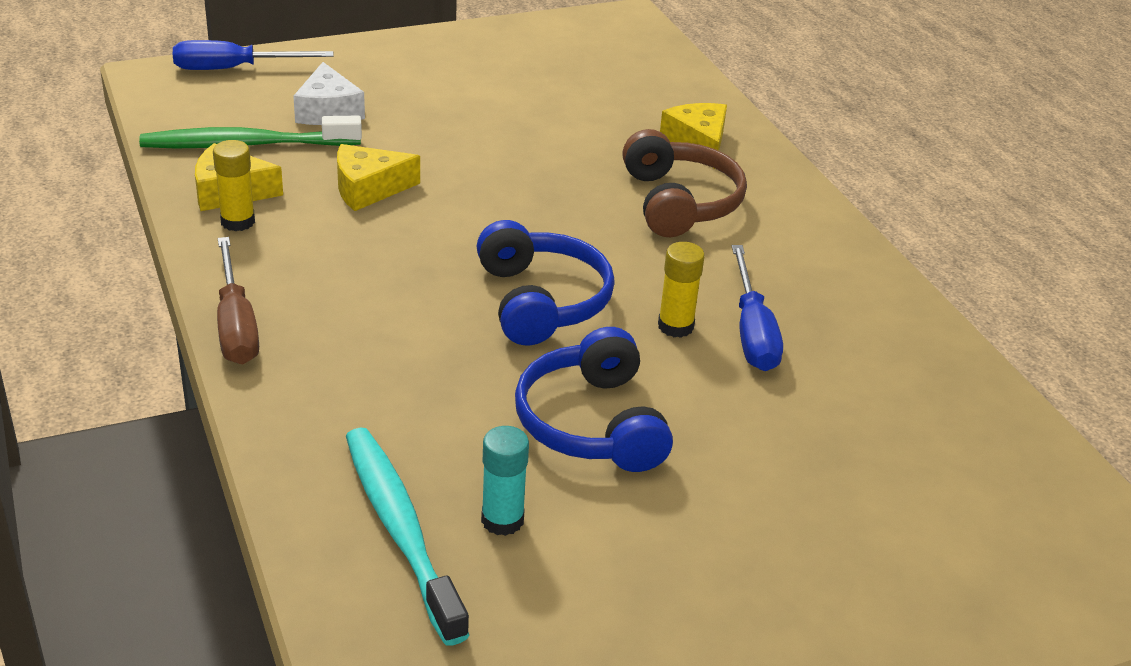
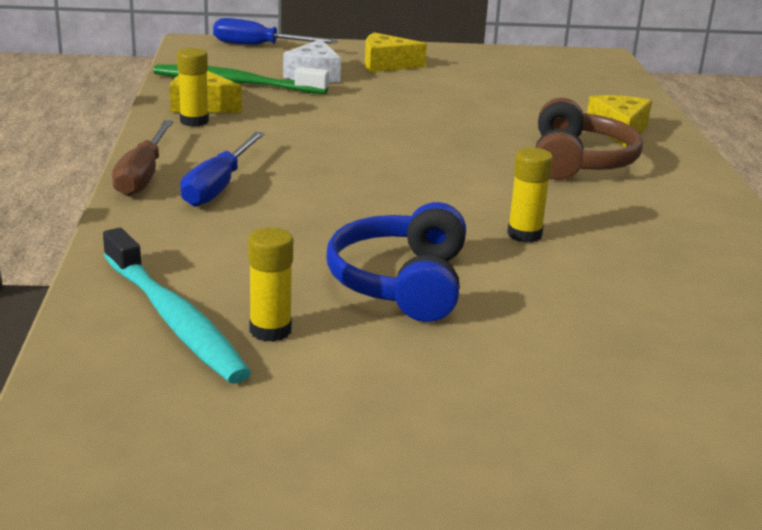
camera: 20 degrees right, 10 degrees down
yellow cheese [337,144,420,211] -> yellow cheese moved to [365,32,427,72]
turquoise toothbrush [346,427,470,646] -> turquoise toothbrush turned 150 degrees clockwise [103,228,251,384]
blue headphones [477,220,615,345] -> none
turquoise glue stick [481,426,529,536] -> yellow glue stick [248,227,293,342]
blue screwdriver [732,245,783,371] -> blue screwdriver moved to [180,132,265,207]

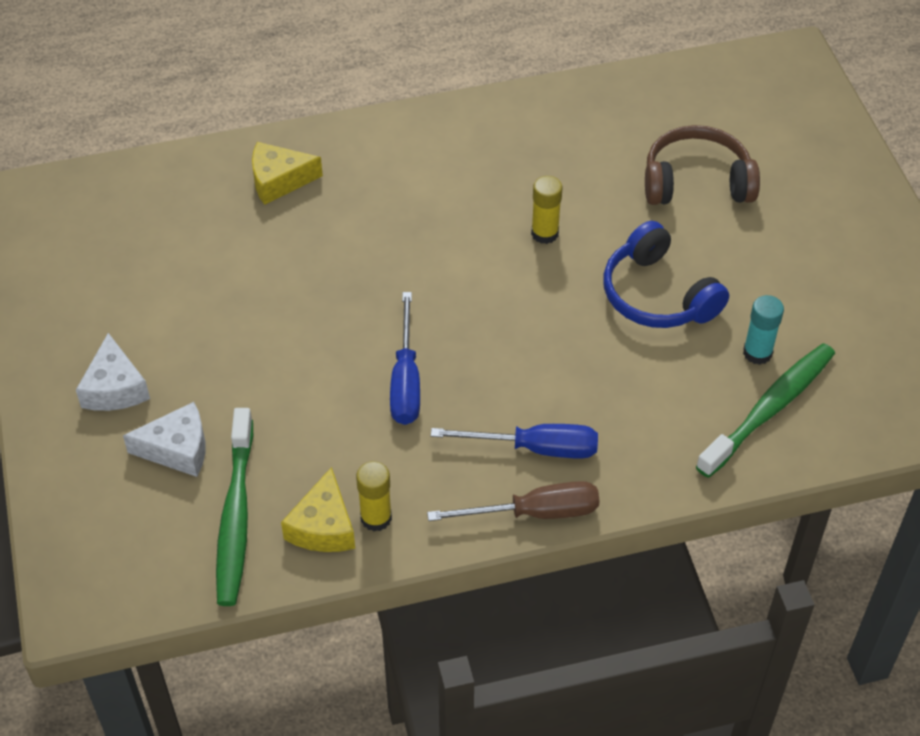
camera: 100 degrees left, 25 degrees up
turquoise toothbrush [103,228,251,384] -> green toothbrush [696,343,835,478]
blue screwdriver [213,18,338,45] -> blue screwdriver moved to [390,292,420,425]
yellow glue stick [248,227,293,342] -> turquoise glue stick [743,295,784,365]
blue headphones [326,202,466,322] -> blue headphones turned 60 degrees clockwise [604,221,729,328]
yellow cheese [365,32,427,72] -> white cheese [76,333,150,411]
brown headphones [535,98,643,180] -> brown headphones moved to [645,125,760,205]

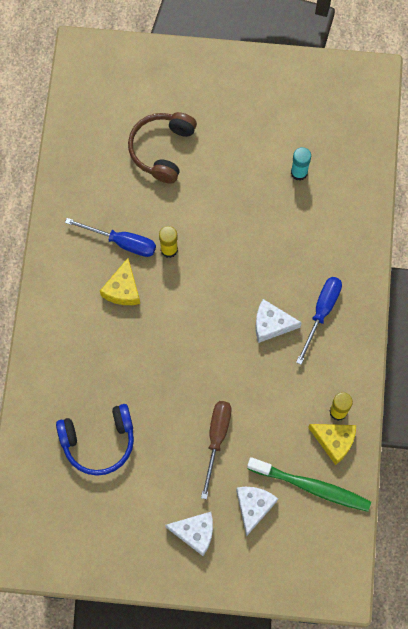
camera: 70 degrees left, 20 degrees up
yellow cheese [252,142,323,205] -> yellow cheese moved to [100,258,140,305]
blue screwdriver [390,292,420,425] -> blue screwdriver moved to [65,218,156,257]
brown screwdriver [427,481,600,521] -> brown screwdriver moved to [201,401,231,499]
blue headphones [604,221,729,328] -> blue headphones moved to [56,404,134,476]
green toothbrush [696,343,835,478] -> none
none -> white cheese [255,299,302,343]

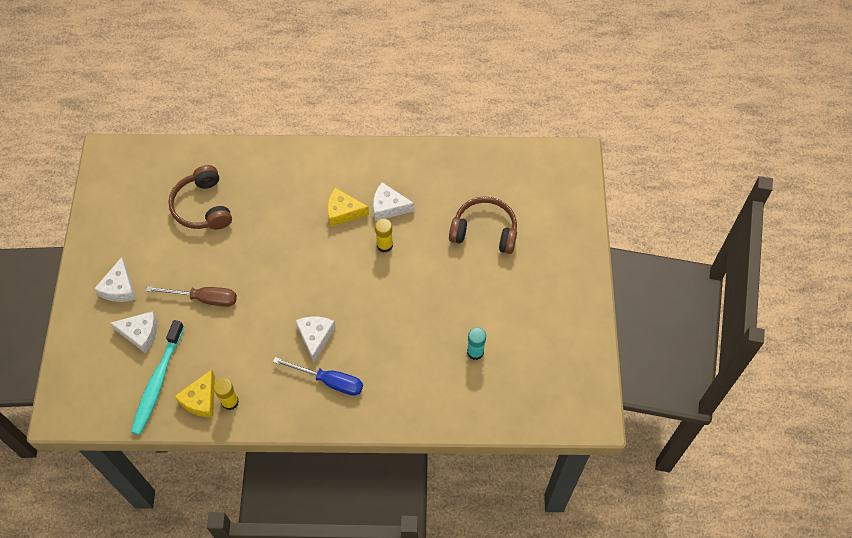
camera: 85 degrees right, 10 degrees down
blue headphones [56,404,134,476] -> brown headphones [168,165,232,230]
blue screwdriver [65,218,156,257] -> white cheese [373,182,414,221]
green toothbrush [247,457,371,512] -> turquoise toothbrush [131,320,184,435]

